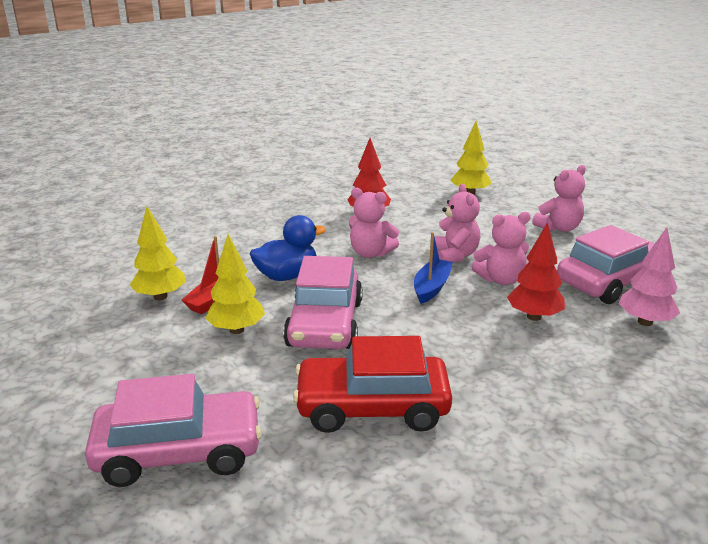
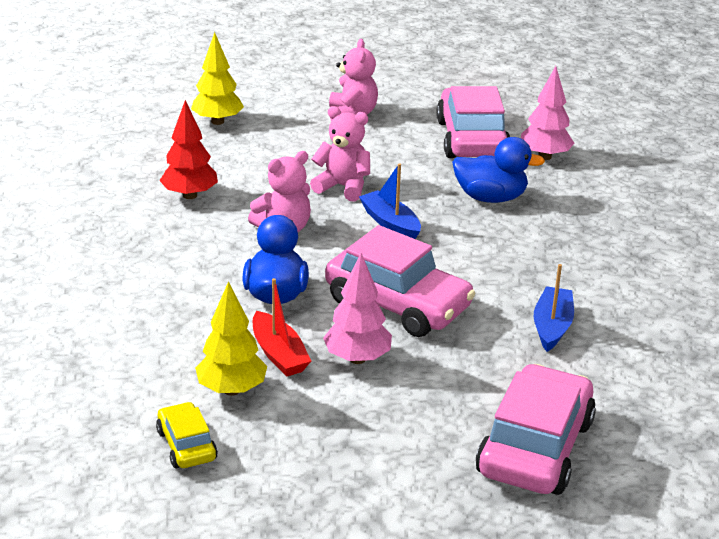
camera: 60 degrees left, 5 degrees up
yellow tree [205,234,265,334] -> pink tree [323,253,392,364]
red car [293,336,452,433] -> blue boat [534,264,574,352]
pink teddy bear [471,212,531,285] -> none
red tree [507,222,565,321] -> blue duck [452,137,545,203]
none -> yellow car [156,402,218,469]

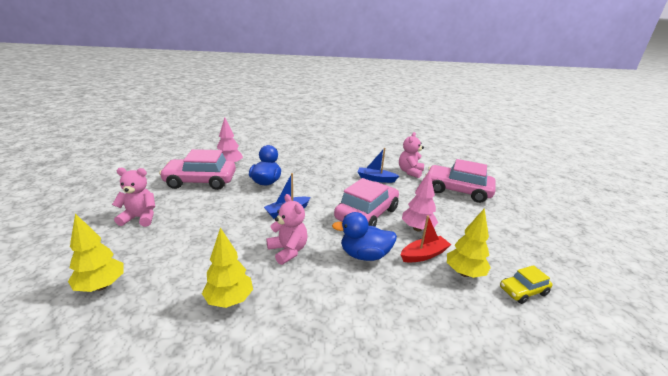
camera: 90 degrees left, 5 degrees down
red tree [160,100,218,199] -> yellow tree [202,228,253,308]
pink teddy bear [310,106,370,202] -> pink teddy bear moved to [399,132,424,178]

